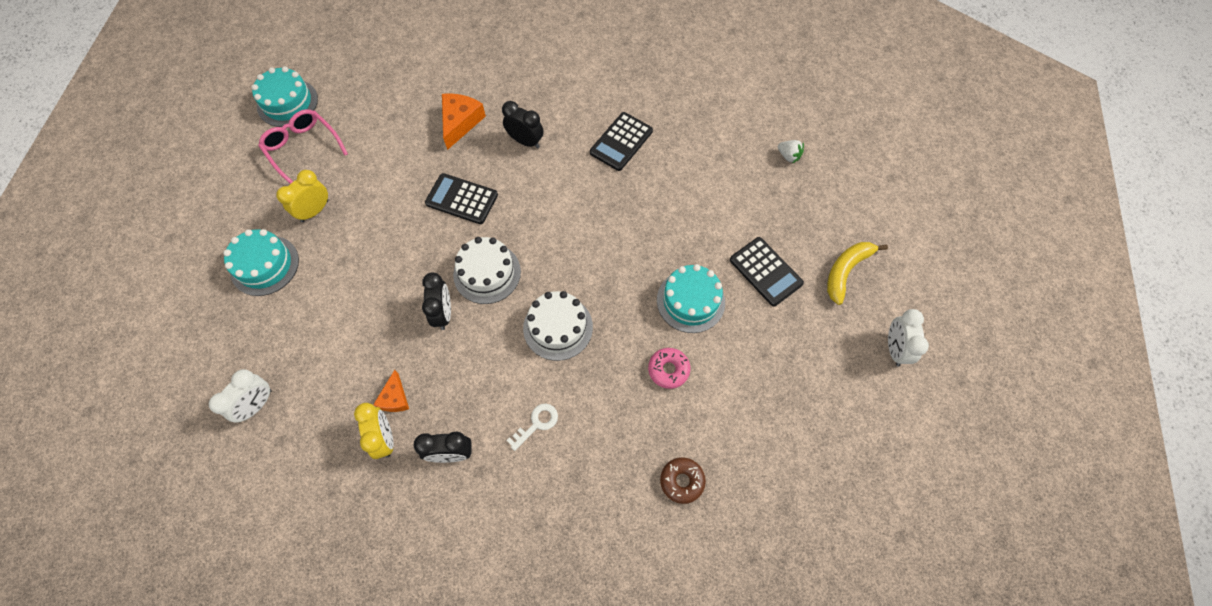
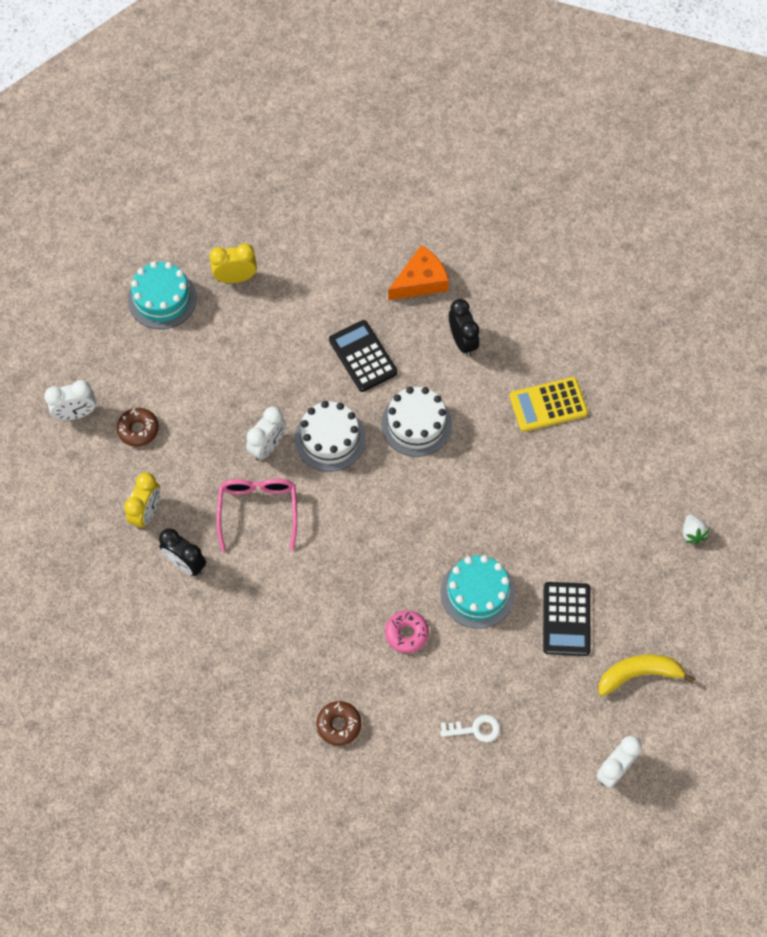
camera: 40 degrees right, 0 degrees up
turquoise cake [251,67,318,127] -> none
pink glasses [258,109,348,184] -> pink glasses moved to [216,479,297,552]
orange cheese [373,370,409,412] -> none
black clock [422,273,451,330] -> white clock [246,406,286,461]
white key [506,404,558,451] -> white key moved to [440,715,500,742]
white cake [523,291,593,361] -> white cake moved to [381,387,452,457]
black calculator [590,112,653,171] -> yellow calculator [509,377,588,432]
none -> brown donut [117,408,159,447]

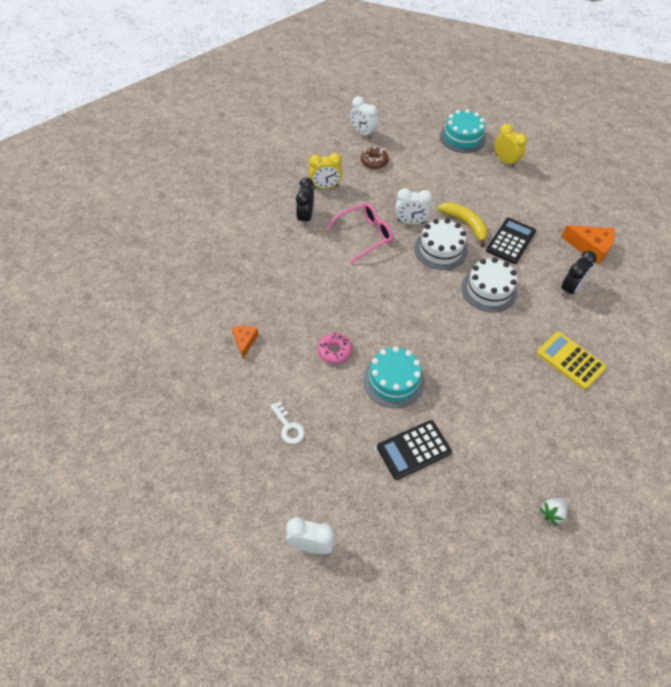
camera: 60 degrees right, 10 degrees down
brown donut [317,701,361,746] -> orange cheese [232,326,259,358]
yellow banana [598,655,695,696] -> yellow banana moved to [438,202,488,247]

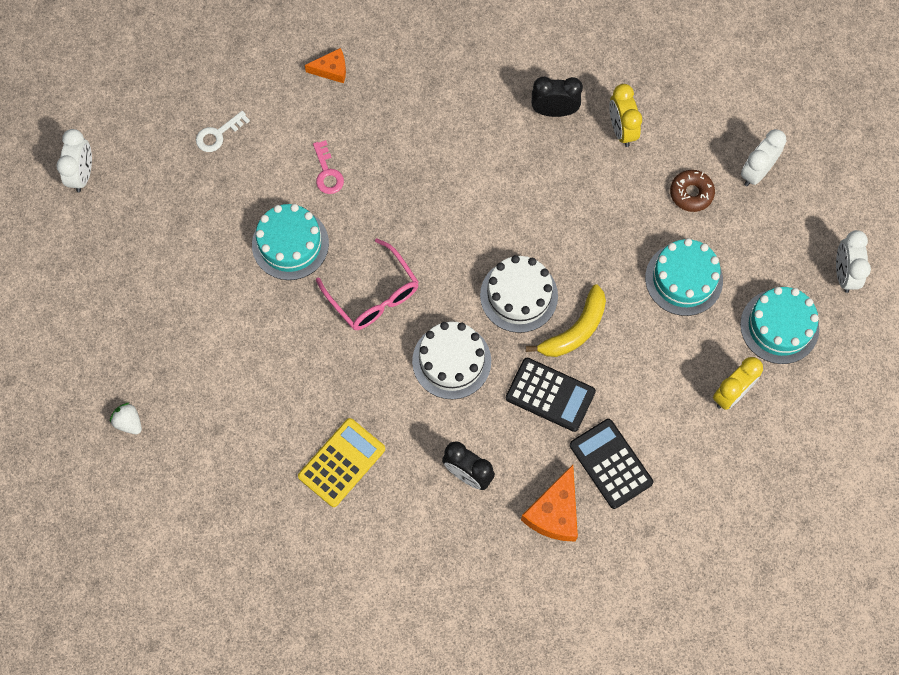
camera: 85 degrees right, 15 degrees up
pink donut [317,333,352,364] -> pink key [313,140,344,194]
pink glasses [325,203,393,264] -> pink glasses moved to [316,238,419,330]
black calculator [377,420,452,480] -> black calculator moved to [570,419,653,509]
white clock [396,188,432,224] -> white clock moved to [836,230,871,293]
none -> turquoise cake [645,238,723,316]

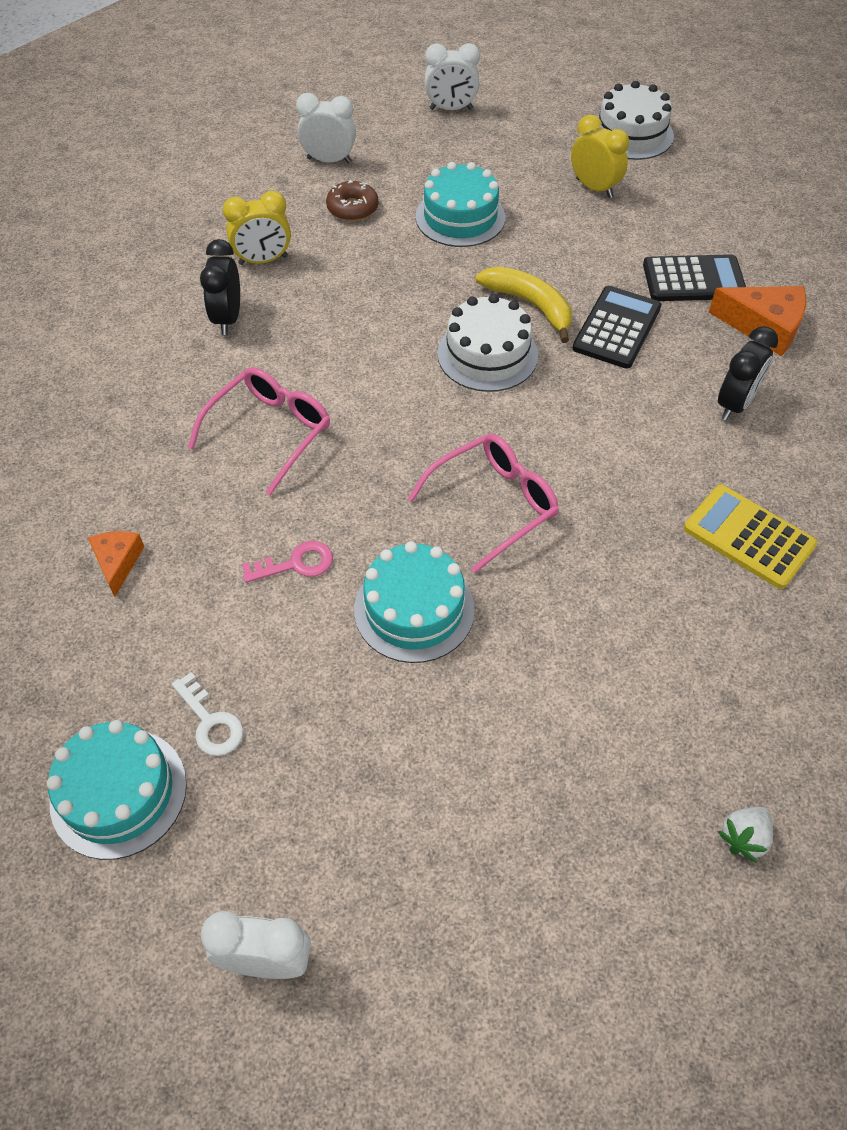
camera: 90 degrees left, 15 degrees down
white cake [412,322,491,399] -> white cake moved to [597,81,674,160]
black calculator [570,419,653,509] -> black calculator turned 150 degrees counterclockwise [643,254,746,301]
turquoise cake [740,287,819,364] -> turquoise cake moved to [47,720,187,860]
white clock [741,129,787,186] -> white clock turned 150 degrees clockwise [296,93,356,164]
none -> pink glasses [188,367,330,496]

